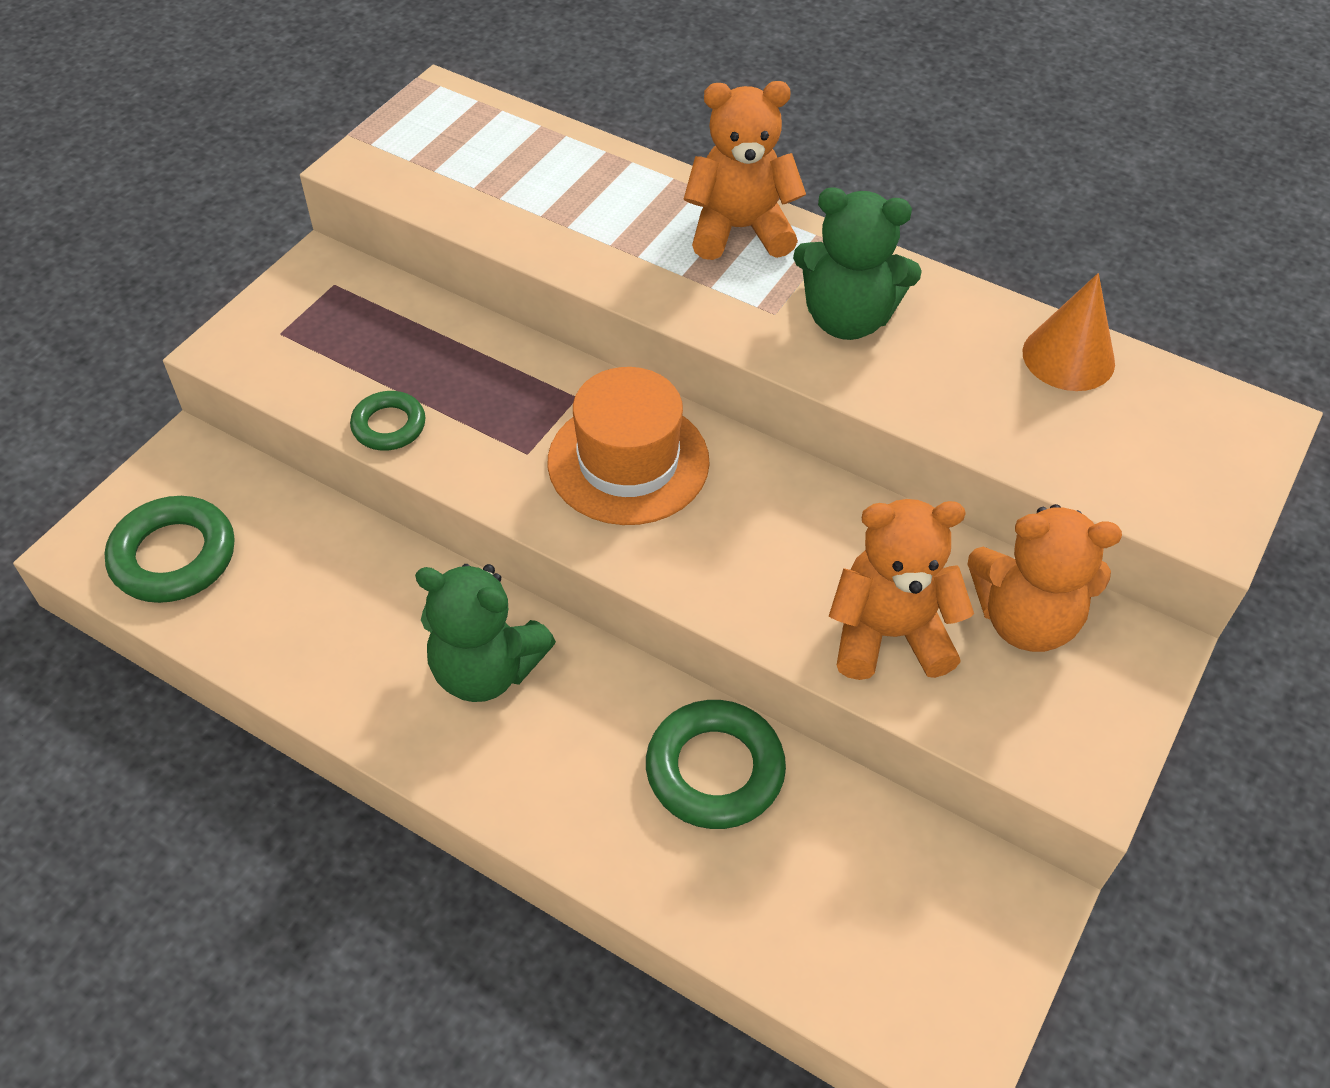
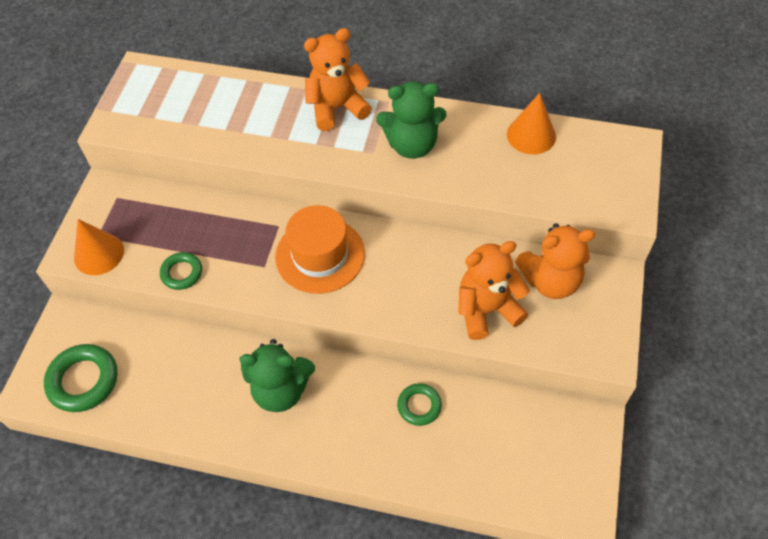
camera: 15 degrees left, 5 degrees up
green ring [646,700,786,829] -> green ring [397,383,442,426], size x0.60
none -> orange cone [74,219,124,275]

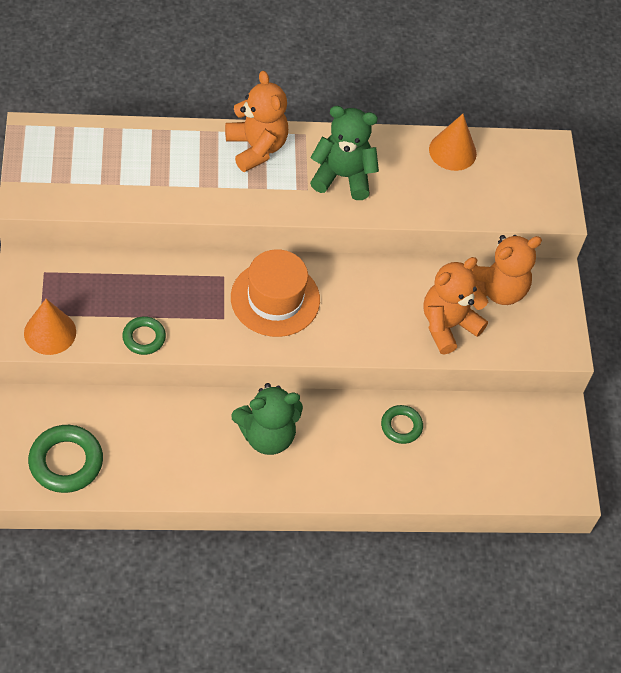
camera: 25 degrees left, 0 degrees up
orange teddy bear [304,28,372,131] -> orange teddy bear turned 105 degrees clockwise [225,71,288,172]
green teddy bear [376,82,446,159] -> green teddy bear turned 150 degrees counterclockwise [310,106,379,200]

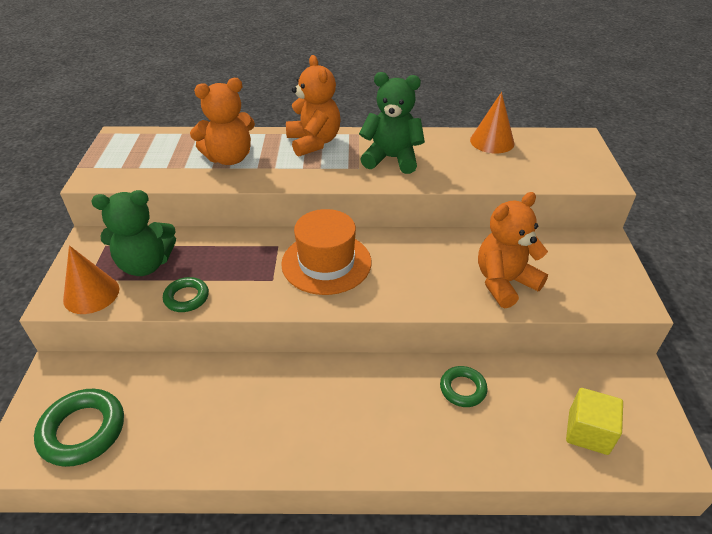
camera: 10 degrees right, 15 degrees down
green teddy bear [231,383,303,455] -> green teddy bear moved to [91,190,176,276]
orange teddy bear [471,235,542,305] -> orange teddy bear moved to [190,78,255,165]
none -> yellow cube [566,388,623,455]

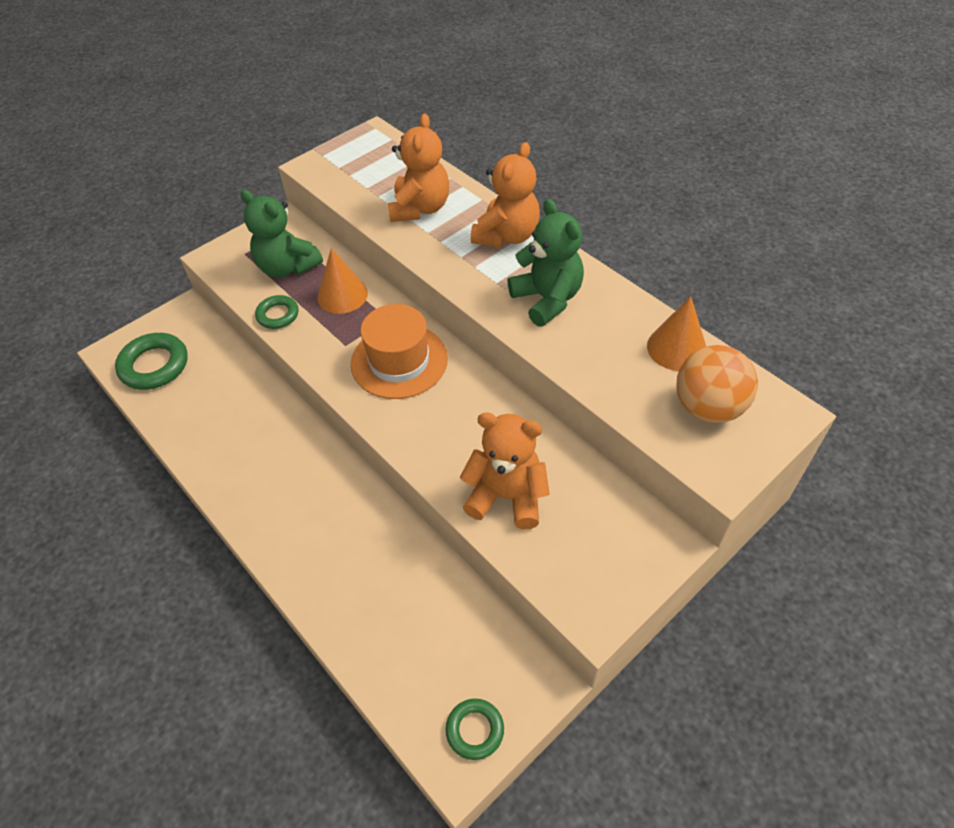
camera: 50 degrees right, 10 degrees up
orange cone [63,245,120,314] -> orange cone moved to [317,248,368,314]
orange teddy bear [190,78,255,165] -> orange teddy bear turned 105 degrees counterclockwise [388,113,449,222]
green ring [440,366,488,407] -> green ring moved to [446,699,504,760]
yellow cube [566,388,623,455] -> none
none -> orange ball [676,345,758,423]

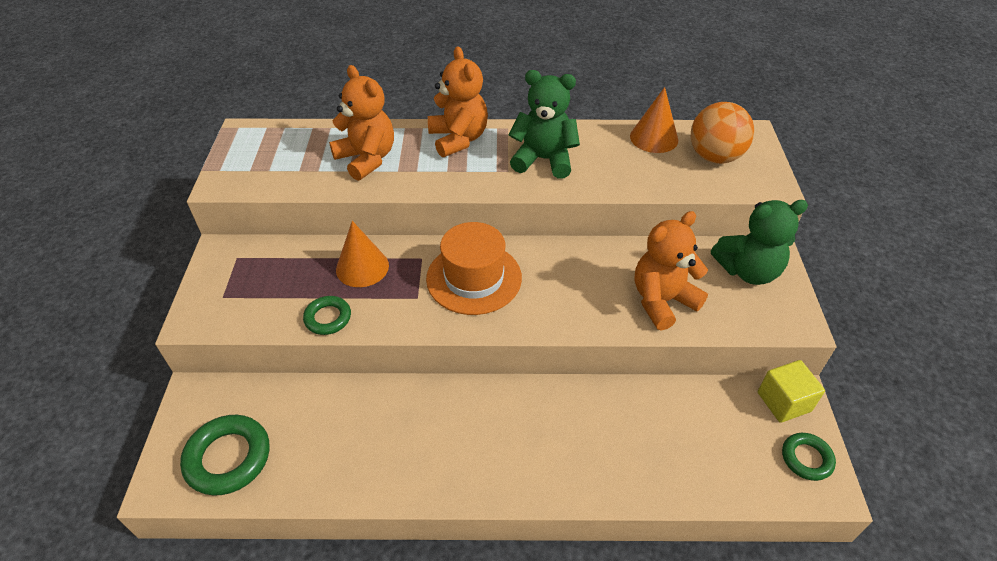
camera: 50 degrees left, 5 degrees down
green teddy bear [240,190,323,278] -> green teddy bear moved to [711,200,808,285]
none -> yellow cube [758,360,825,423]

